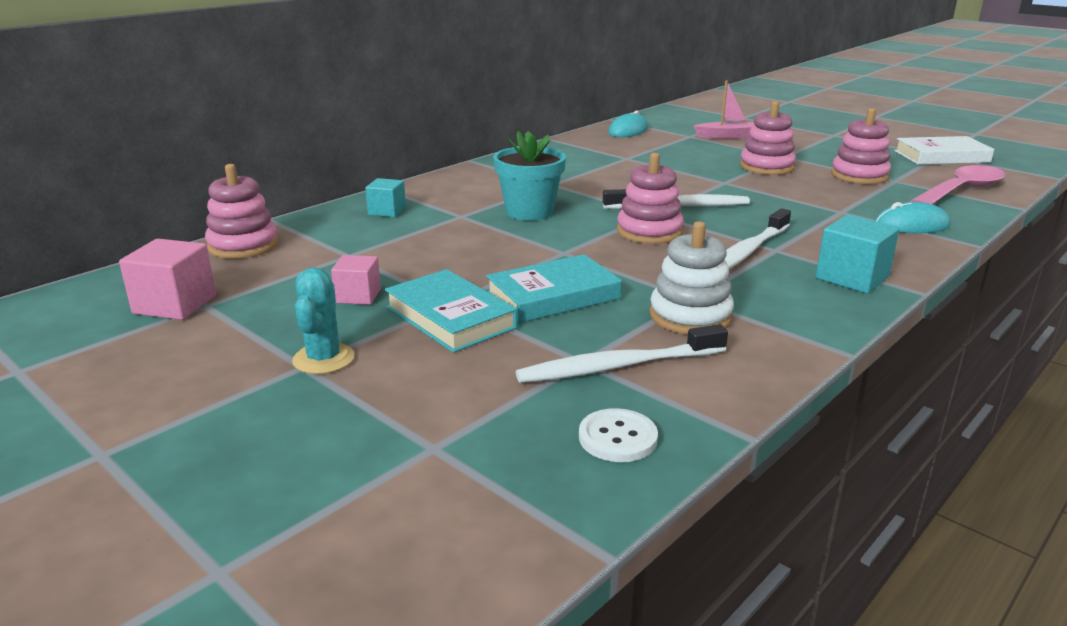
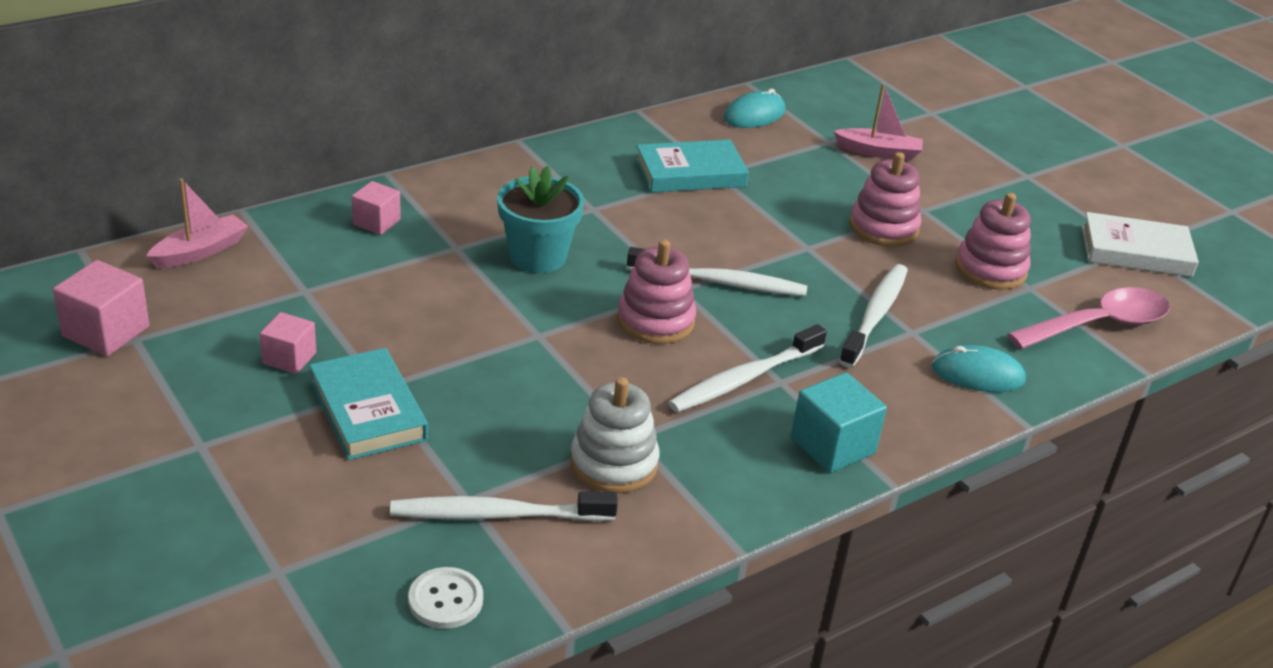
camera: 10 degrees right, 10 degrees up
pink stacking toy [205,164,279,259] -> pink boat [146,178,248,268]
turquoise cactus [292,267,355,374] -> none
turquoise cube [365,178,406,217] -> pink cube [352,181,401,235]
turquoise book [486,254,622,323] -> turquoise book moved to [635,140,749,193]
none -> white toothbrush [839,264,908,368]

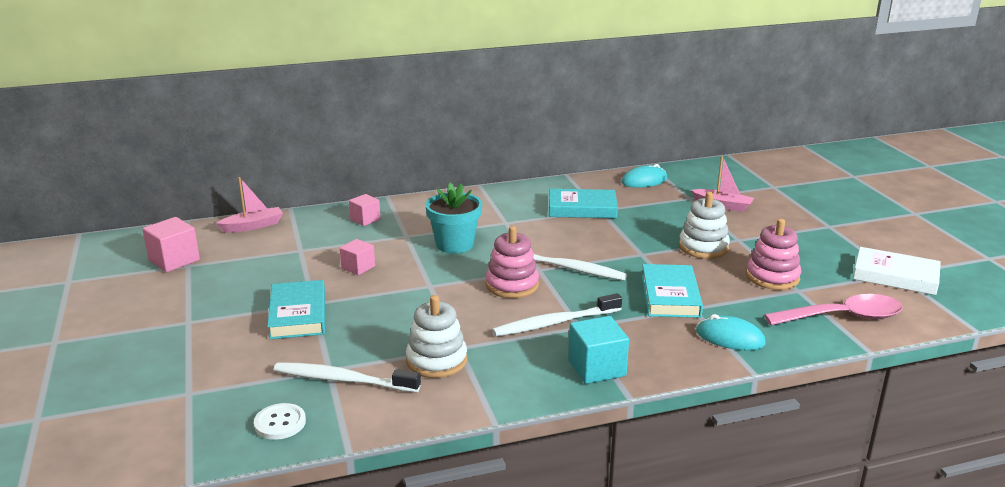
camera: 20 degrees right, 10 degrees down
pink cube [260,312,316,374] -> pink cube moved to [340,239,375,275]
white toothbrush [839,264,908,368] -> turquoise book [642,264,703,318]
pink stacking toy [849,152,921,247] -> white stacking toy [679,192,730,259]

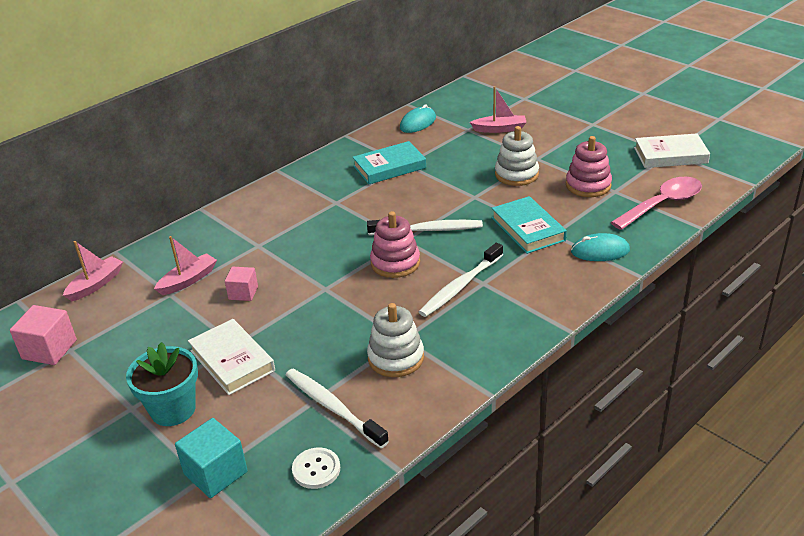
camera: 25 degrees left, 10 degrees up
turquoise book [267,280,325,339] -> white book [188,319,275,395]
white toothbrush [274,362,421,392] -> white toothbrush turned 60 degrees clockwise [286,369,389,448]
pink cube [349,194,381,226] -> none
turquoise flower pot [425,183,482,254] -> turquoise flower pot moved to [126,342,198,426]
turquoise cube [568,316,629,384] -> turquoise cube moved to [175,418,248,498]
none -> pink boat [154,236,217,295]

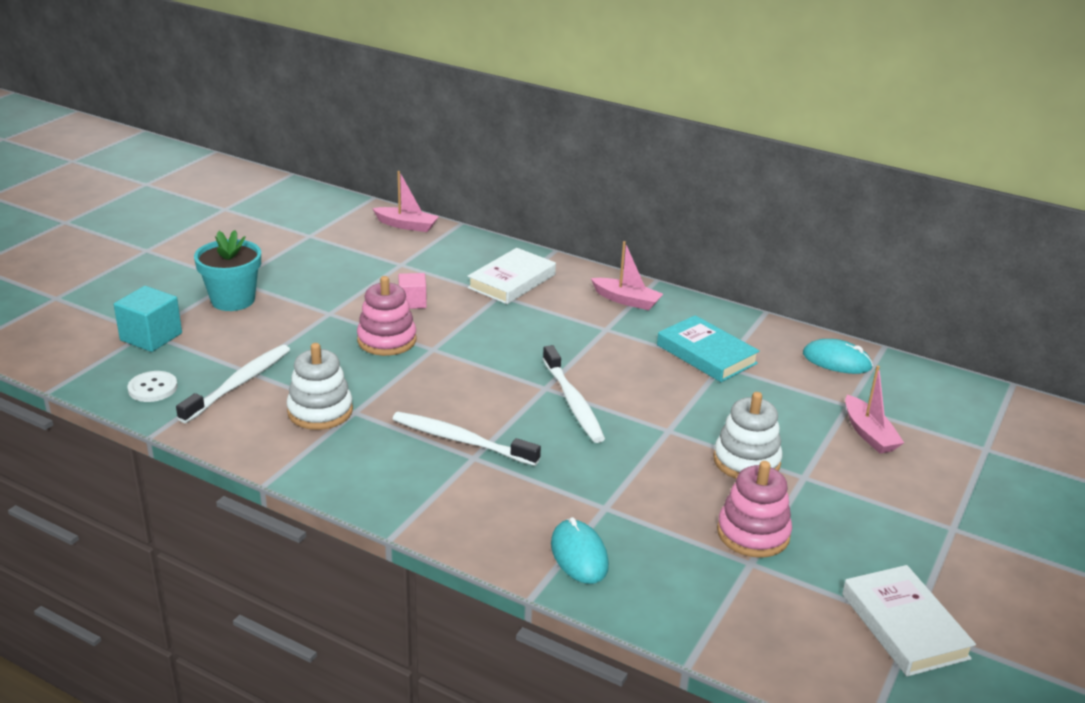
camera: 70 degrees right, 5 degrees down
pink cube [10,305,77,365] -> none
pink boat [154,236,217,295] -> pink boat moved to [591,241,663,310]
white book [188,319,275,395] -> white book moved to [467,248,556,304]
pink stacking toy [370,211,420,278] -> pink stacking toy moved to [357,276,416,356]
turquoise book [491,196,567,254] -> none
pink spoon [611,177,702,230] -> none

